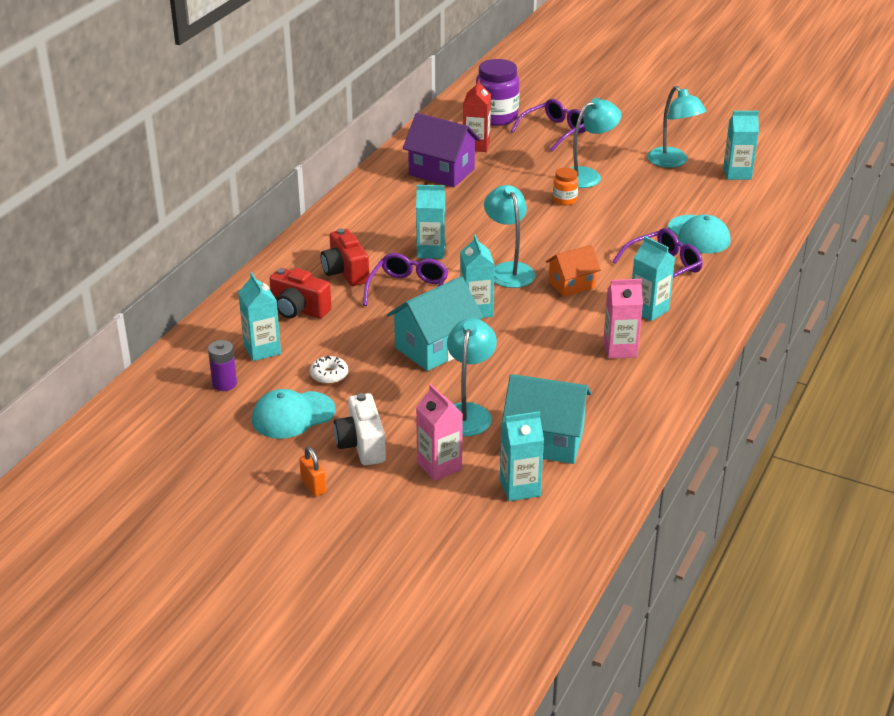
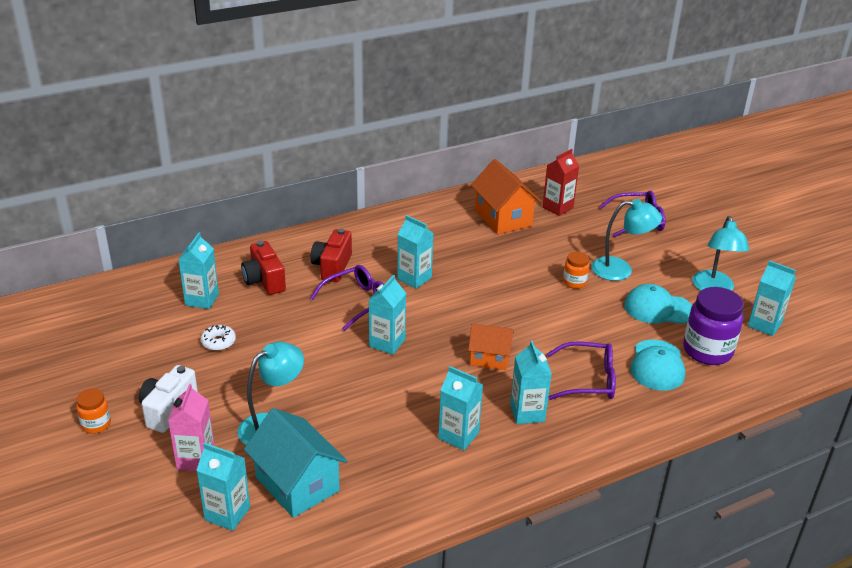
camera: 35 degrees right, 0 degrees up
purple battery [208,340,237,391] -> none
turquoise cap [252,389,335,439] -> turquoise cap moved to [624,284,692,324]
orange padlock [299,447,326,497] -> orange jar [76,389,111,434]
turquoise house [387,276,483,371] -> none
purple house [403,113,481,187] -> orange house [471,159,541,234]
purple jar [476,59,519,126] -> purple jar moved to [683,287,744,365]
turquoise lamp [484,185,536,288] -> none
pink carton [603,279,643,359] -> turquoise carton [438,366,483,451]

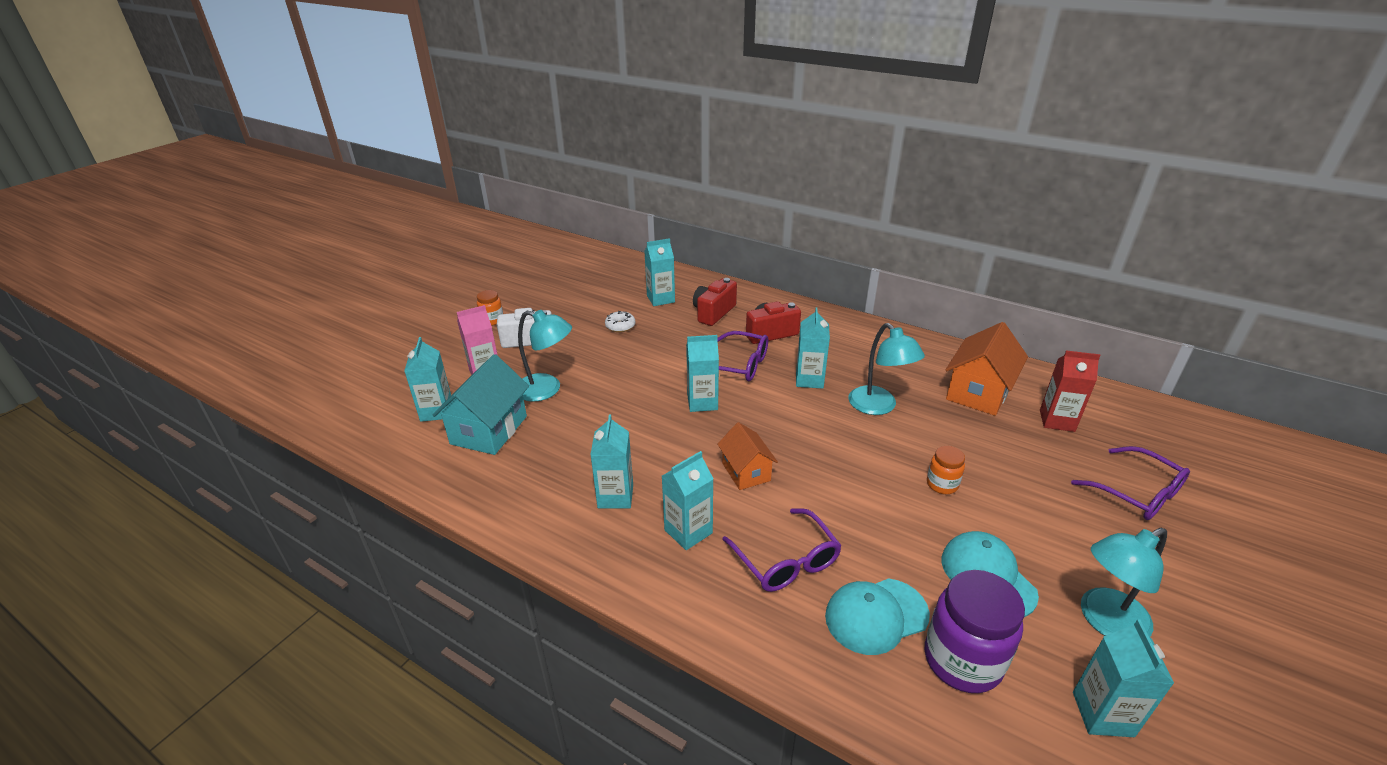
camera: 60 degrees right, 0 degrees up
turquoise lamp [591,199,662,281] -> turquoise lamp moved to [849,323,925,415]

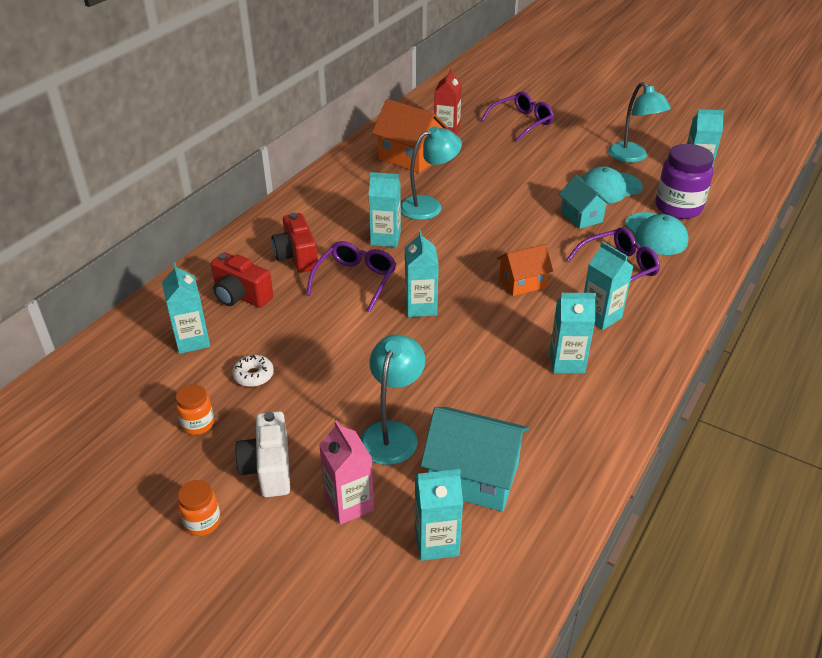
camera: 90 degrees left, 5 degrees up
orange jar [927,446,965,494] -> orange jar moved to [176,384,214,435]
none -> turquoise house [559,175,611,229]

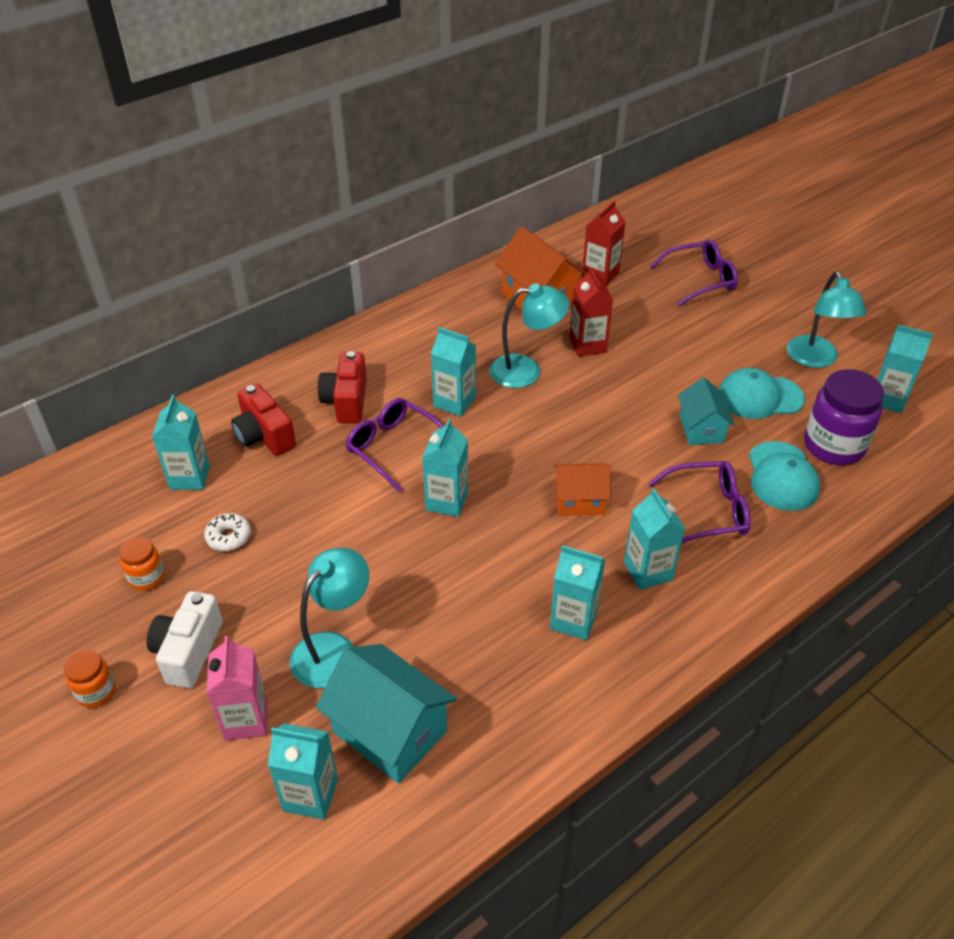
camera: 20 degrees right, 5 degrees up
purple glasses [306,241,397,312] -> purple glasses turned 90 degrees counterclockwise [346,398,444,492]
none -> red carton [570,267,613,357]

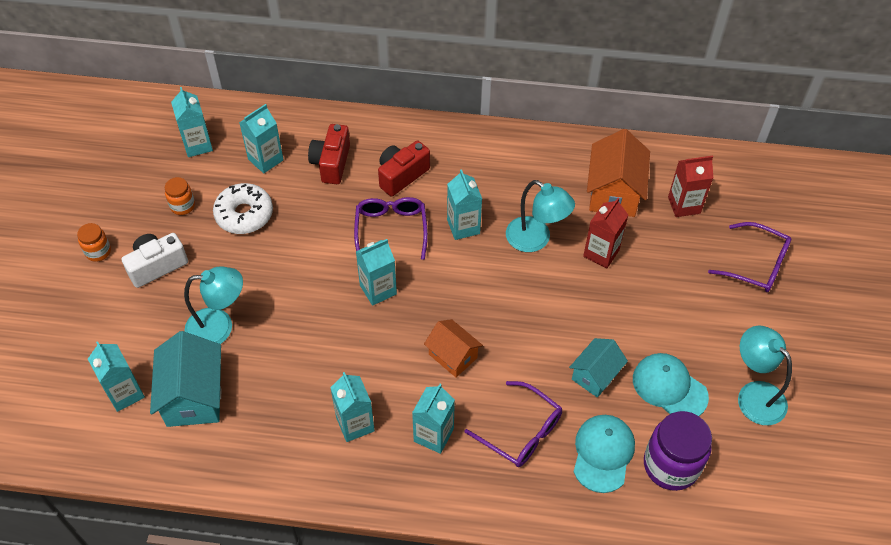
camera: 45 degrees right, 10 degrees up
white donut [204,513,251,551] -> white donut [213,183,273,234], size x1.76
pink carton [206,636,267,741] -> none
turquoise cap [749,441,820,511] -> turquoise cap turned 150 degrees clockwise [574,415,635,493]
turquoise lamp [787,271,867,368] -> turquoise lamp turned 105 degrees clockwise [738,326,792,425]
turquoise carton [877,325,933,413] -> turquoise carton moved to [171,87,213,157]

